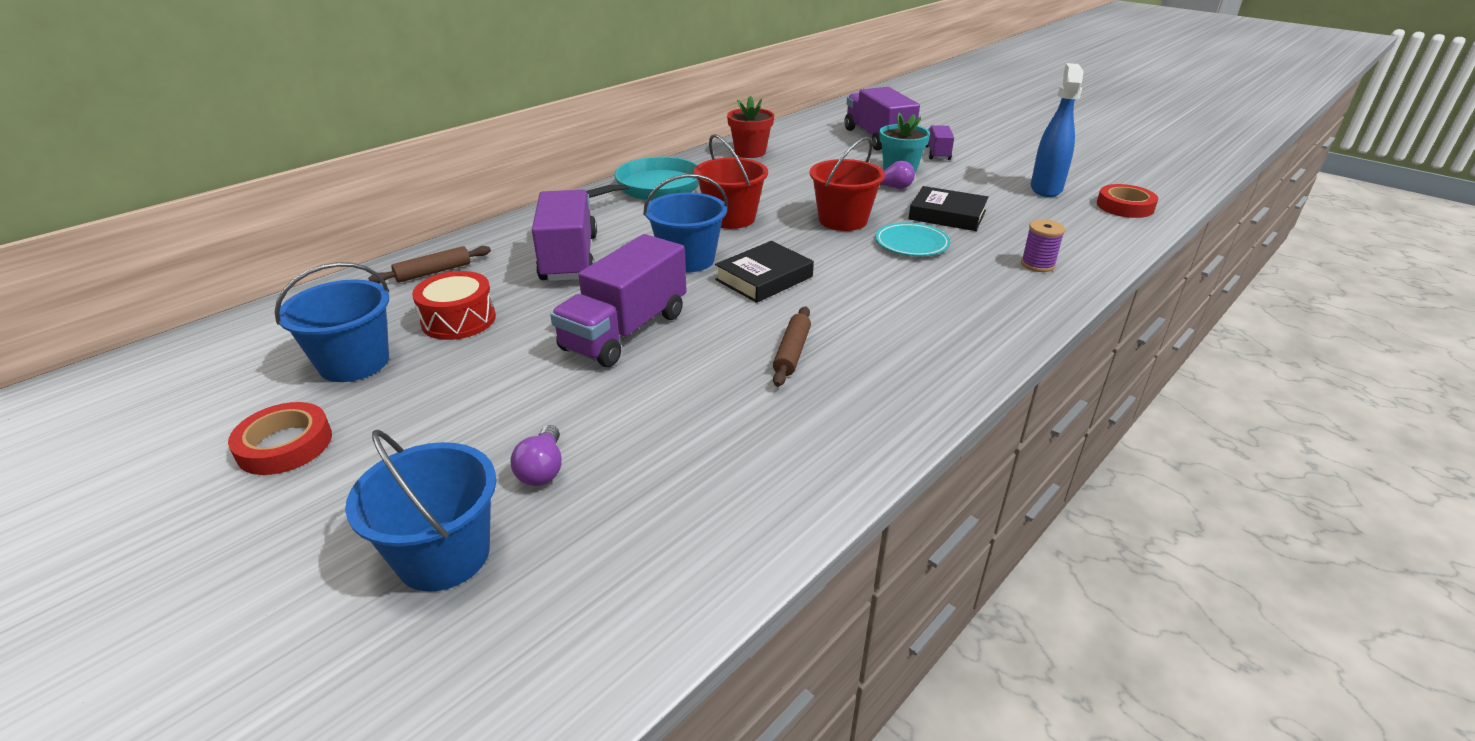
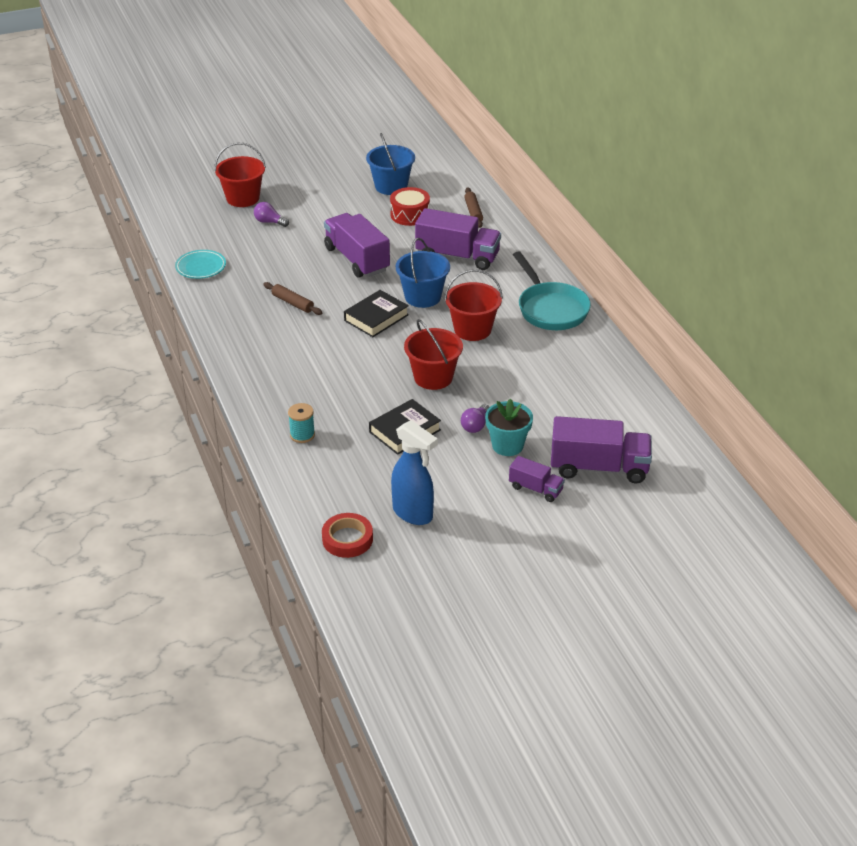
camera: 115 degrees right, 5 degrees up
red tape [228,402,332,475] -> none
blue bucket [345,430,496,592] -> red bucket [214,143,266,207]
black book [715,241,814,303] -> black book turned 60 degrees clockwise [344,290,409,337]
red flower pot [727,96,774,158] -> none
turquoise plate [875,222,951,256] -> turquoise plate moved to [175,250,226,279]
purple spool [1021,219,1065,272] -> turquoise spool [288,403,315,443]

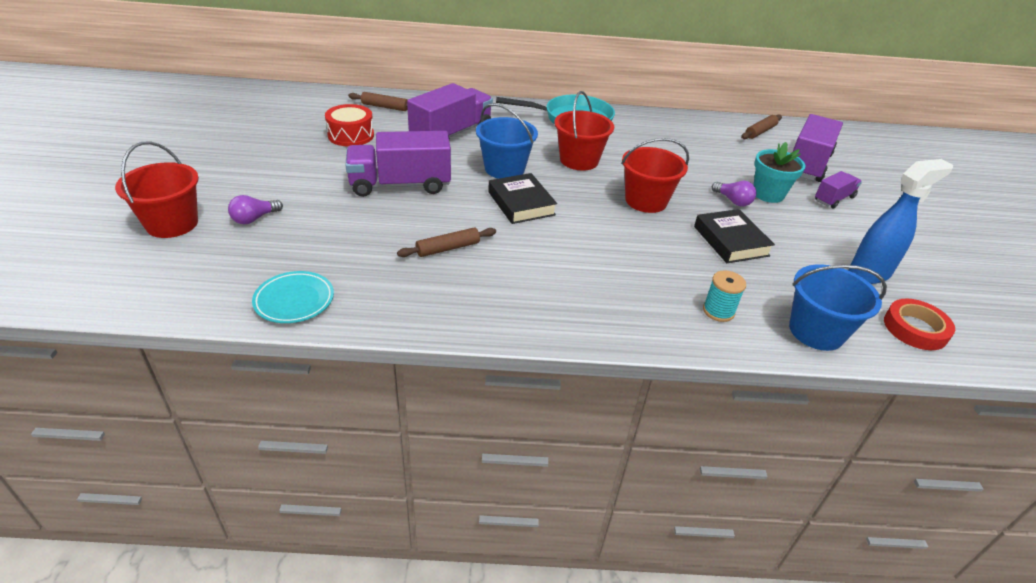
camera: 70 degrees left, 0 degrees up
blue bucket [366,133,415,195] -> blue bucket moved to [789,264,887,351]
none -> brown rolling pin [741,114,782,139]

